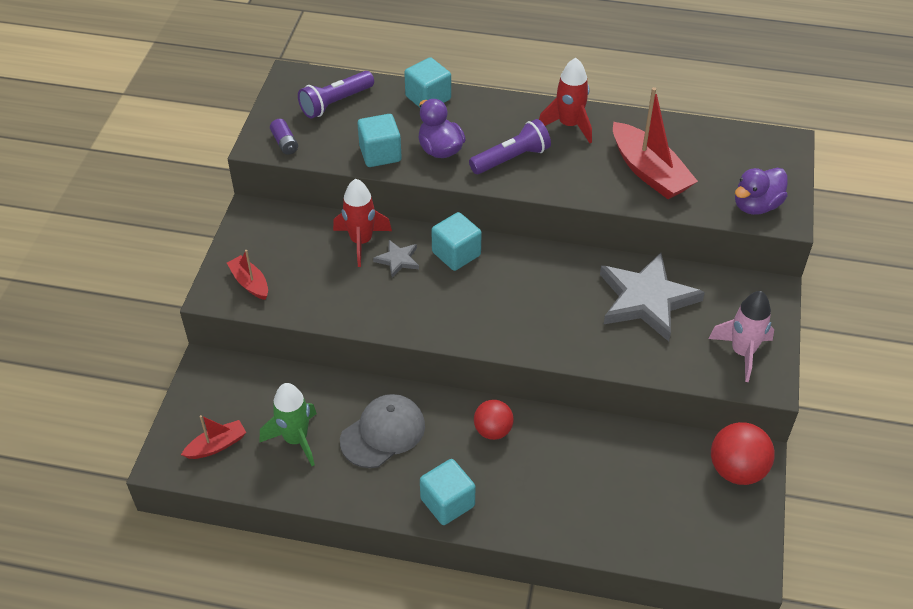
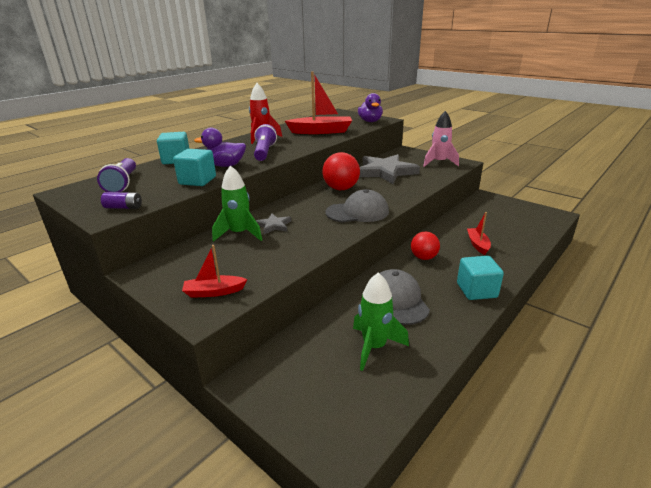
camera: 60 degrees left, 20 degrees down
red boat [181,415,247,459] -> red boat moved to [467,212,491,255]
red rocket [333,179,392,267] -> green rocket [212,165,262,242]
turquoise cube [431,212,482,271] -> none
red ball [711,422,775,485] -> red ball moved to [322,152,360,190]
none -> grey cap [326,189,389,222]

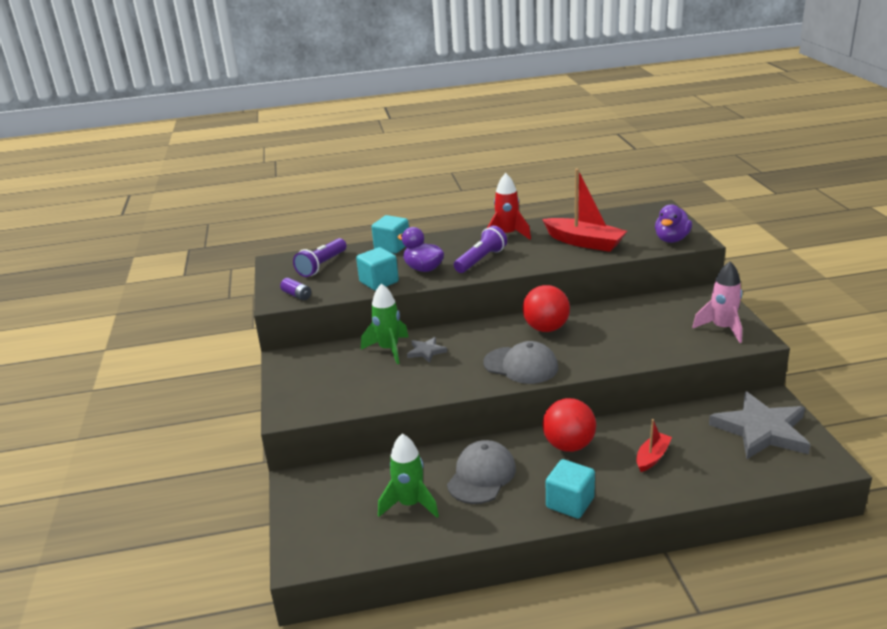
camera: 40 degrees right, 0 degrees up
red boat [182,245,247,298] -> none
grey star [359,154,420,184] -> grey star moved to [709,391,811,459]
red ball [411,232,440,260] -> red ball [543,398,596,452], size x1.50

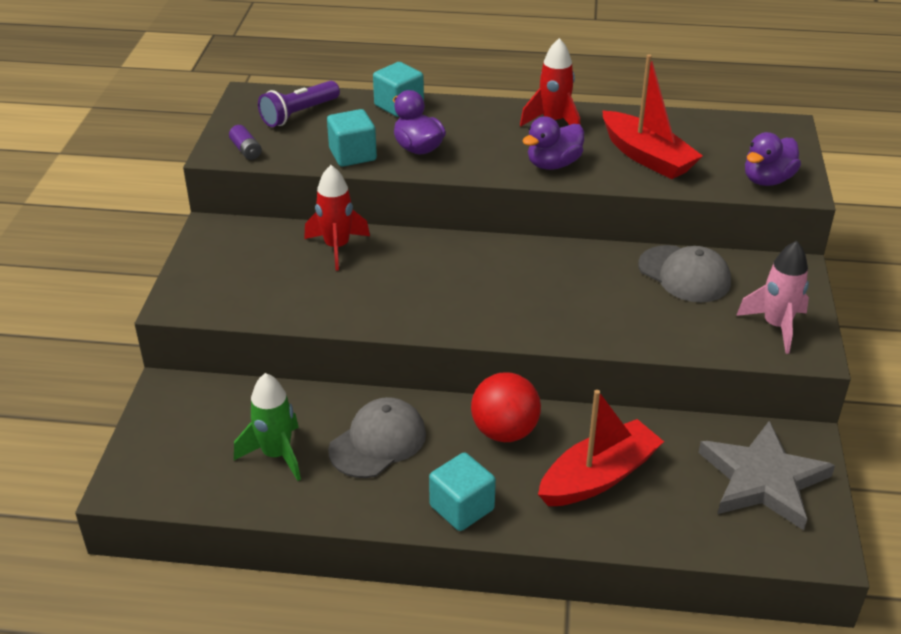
camera: 15 degrees right, 10 degrees up
green rocket [361,284,409,364] -> red rocket [304,165,370,271]
grey star [407,337,447,363] -> none
purple flashlight [454,226,507,273] -> none
grey cap [483,341,558,384] -> grey cap moved to [638,245,731,302]
red ball [522,285,570,332] -> none
red boat [636,419,672,472] -> red boat [538,390,664,506], size x1.86
none -> purple duck [522,116,584,170]

